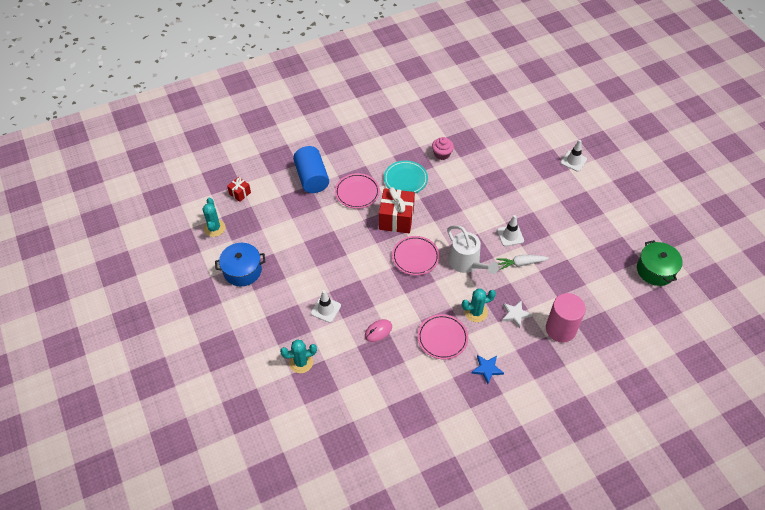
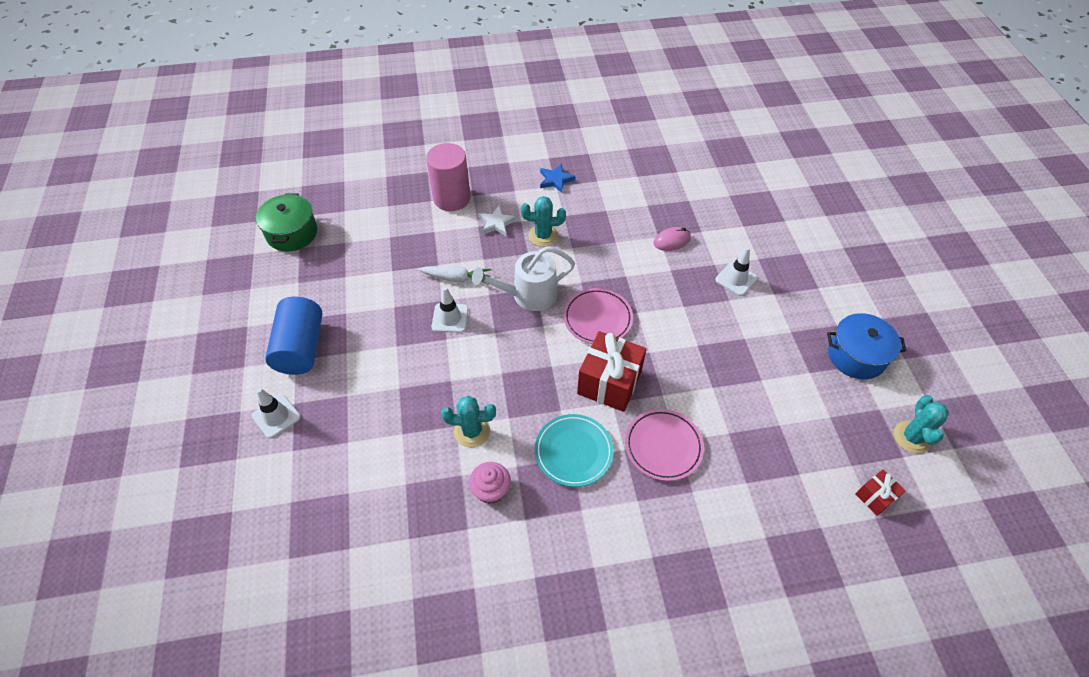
camera: 165 degrees left, 0 degrees up
turquoise cactus [280,339,317,373] -> turquoise cactus moved to [441,396,496,448]
blue cylinder [293,146,329,193] -> blue cylinder moved to [265,296,322,375]
pink plate [418,314,468,359] -> none
white watering can [447,225,499,274] -> white watering can turned 90 degrees counterclockwise [472,247,575,311]

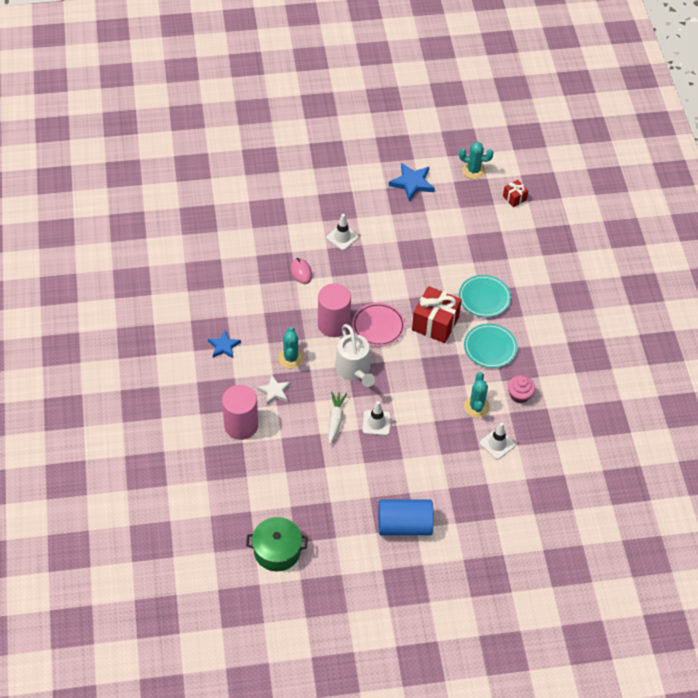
camera: 90 degrees left, 0 degrees up
white traffic cone [252,388,301,439] -> white traffic cone moved to [480,422,515,460]
pink plate [625,409,704,481] -> turquoise plate [459,275,511,317]
blue pot [827,313,907,379] -> blue star [389,163,435,201]
none -> pink cylinder [318,284,351,337]

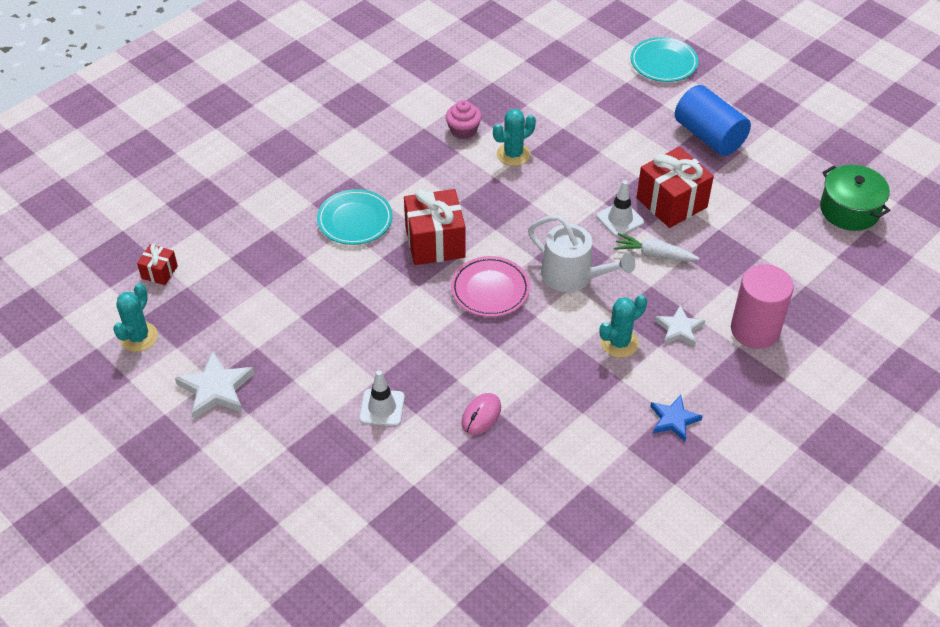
camera: 125 degrees left, 5 degrees down
pink cylinder [318,284,351,337] -> none
white carrot [328,392,347,444] -> white carrot turned 45 degrees clockwise [614,233,699,261]
white watering can [335,324,375,387] -> white watering can turned 90 degrees clockwise [528,215,635,292]
blue star [389,163,435,201] -> white star [175,351,255,420]
turquoise cactus [459,142,494,179] -> turquoise cactus turned 45 degrees clockwise [113,283,158,352]
turquoise plate [464,324,518,368] -> turquoise plate moved to [631,37,698,82]
white traffic cone [480,422,515,460] -> none
none -> red gift [637,147,714,228]

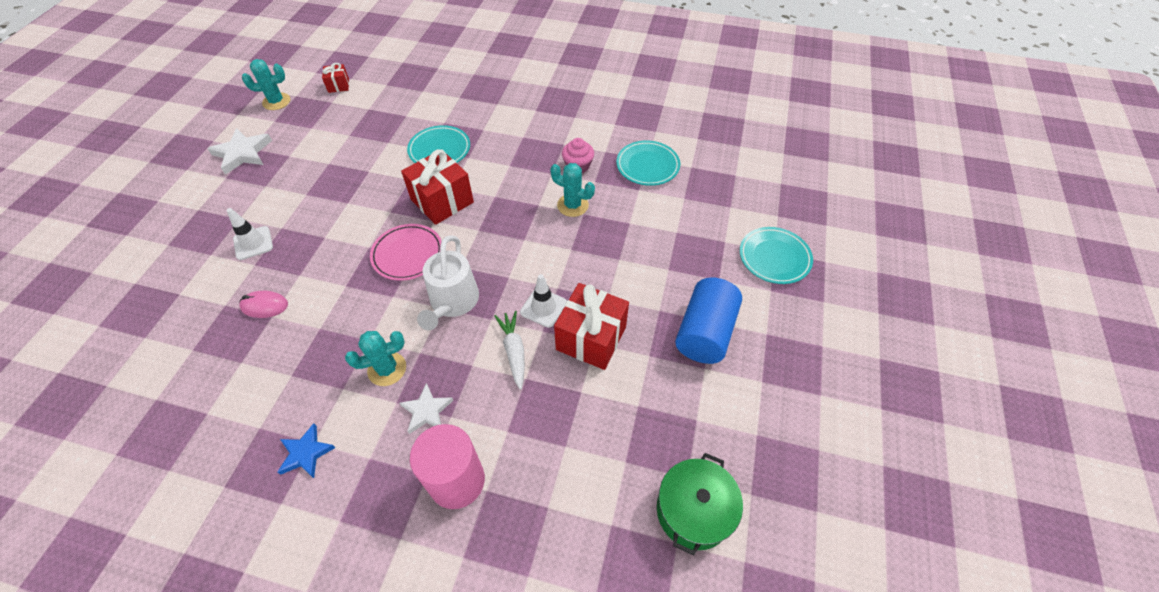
camera: 60 degrees right, 5 degrees up
turquoise cactus [600,295,647,358] -> turquoise cactus turned 45 degrees counterclockwise [345,331,406,386]
none -> turquoise plate [616,141,680,186]

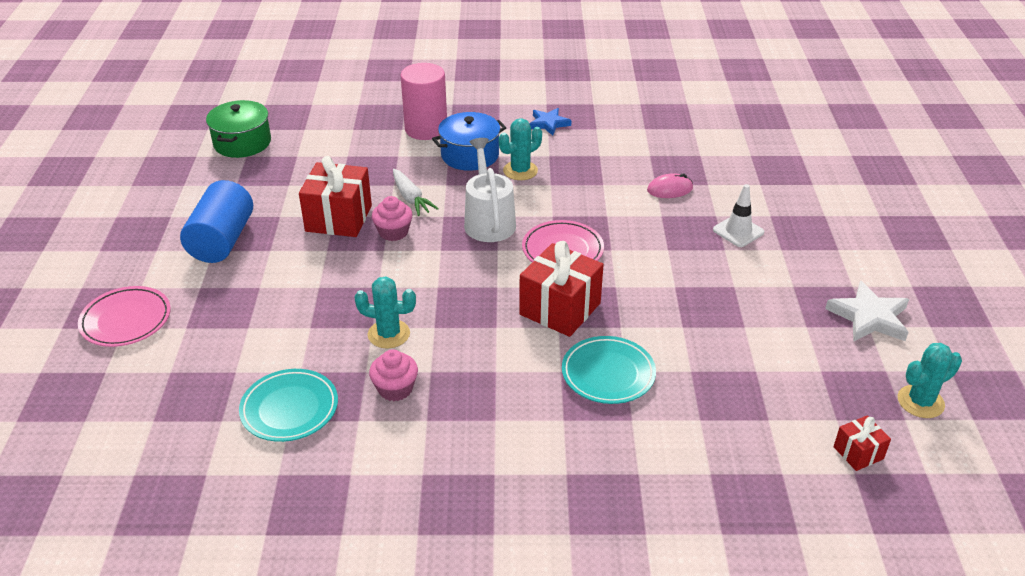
camera: 165 degrees right, 15 degrees down
white star [400,383,453,434] -> blue pot [432,112,506,171]
white traffic cone [520,274,567,328] -> pink cupcake [372,196,413,241]
turquoise plate [740,227,813,284] -> pink plate [78,286,171,347]

